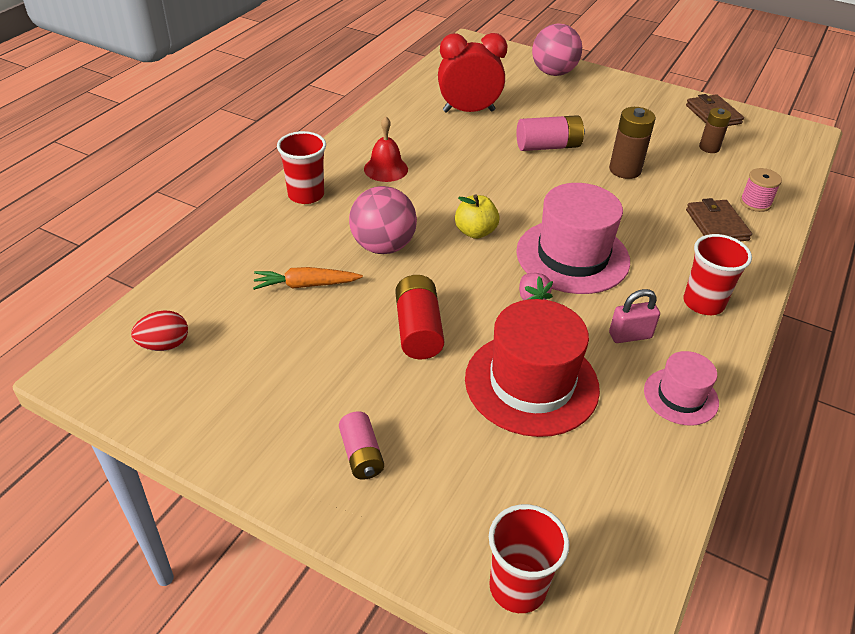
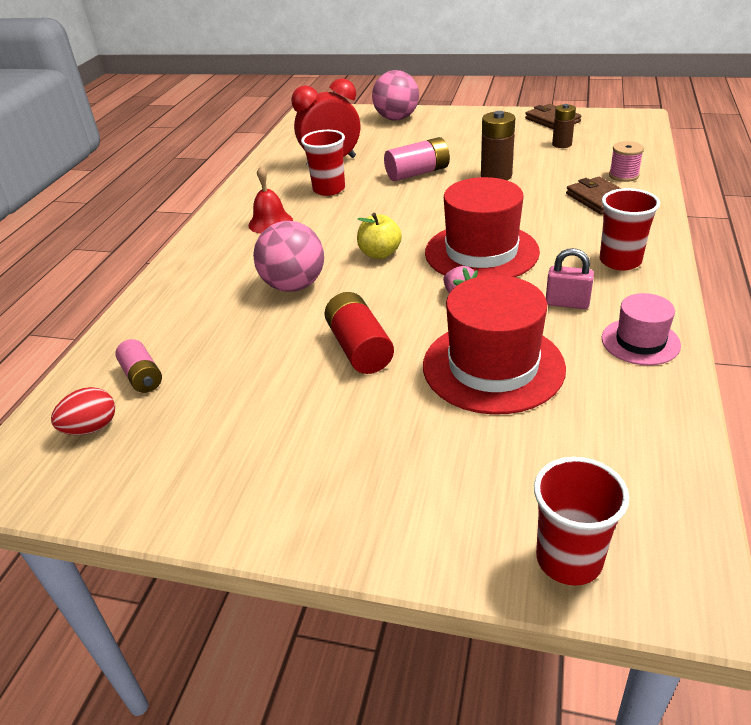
camera: 10 degrees left, 5 degrees down
orange carrot [253,267,363,290] -> none
red cup [277,131,326,204] -> red cup moved to [301,130,345,196]
pink battery [339,411,384,480] -> pink battery moved to [115,339,162,393]
pink hat [516,183,630,294] -> red hat [425,177,540,277]
pink padlock [609,289,660,343] -> pink padlock turned 45 degrees clockwise [546,248,594,309]

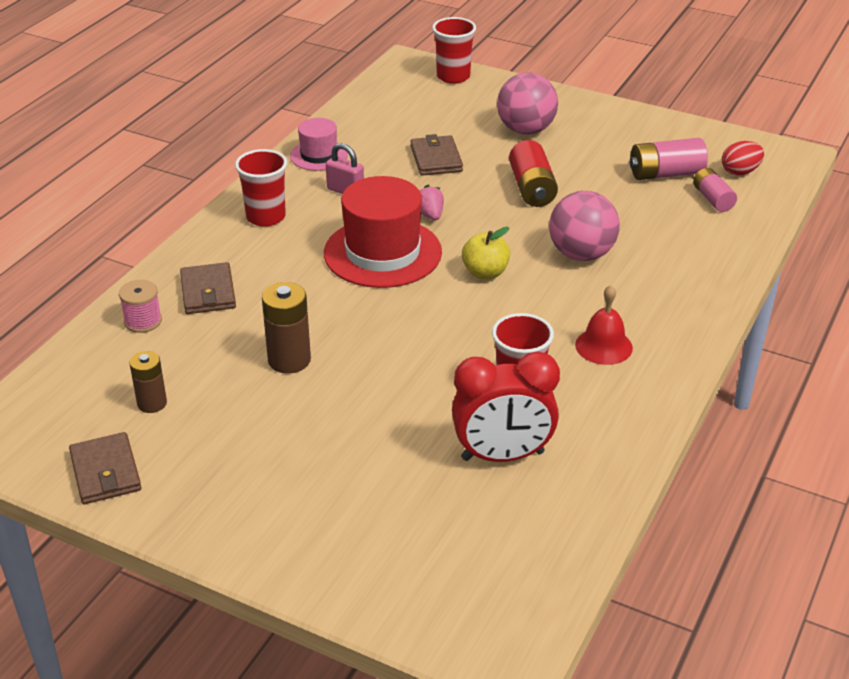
camera: 170 degrees left, 0 degrees up
pink ball [372,70,419,121] -> pink ball moved to [497,72,558,135]
pink battery [384,137,450,181] -> pink battery moved to [630,138,708,180]
red hat [423,275,566,415] -> brown wallet [411,134,463,176]

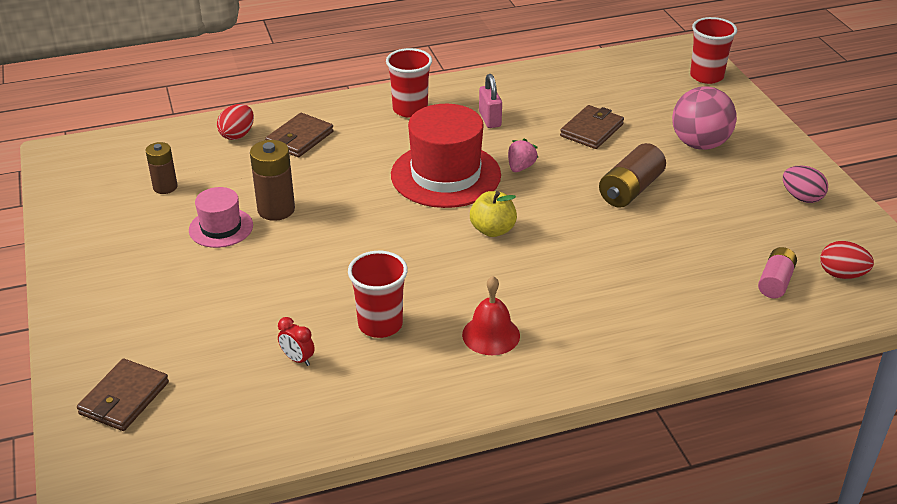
camera: 45 degrees right, 0 degrees up
brown wallet [69,432,142,504] -> brown wallet moved to [77,359,169,431]
pink spool [119,280,162,333] -> red egg [217,104,254,140]
pink hat [290,118,348,171] -> pink hat moved to [189,187,253,248]
red clock [452,351,560,462] -> red clock [278,317,315,366], size x0.41
red battery [509,140,558,207] -> brown battery [599,143,666,208]
pink ball [549,191,620,261] -> none
pink battery [630,138,708,180] -> none
none -> pink egg [783,166,828,203]

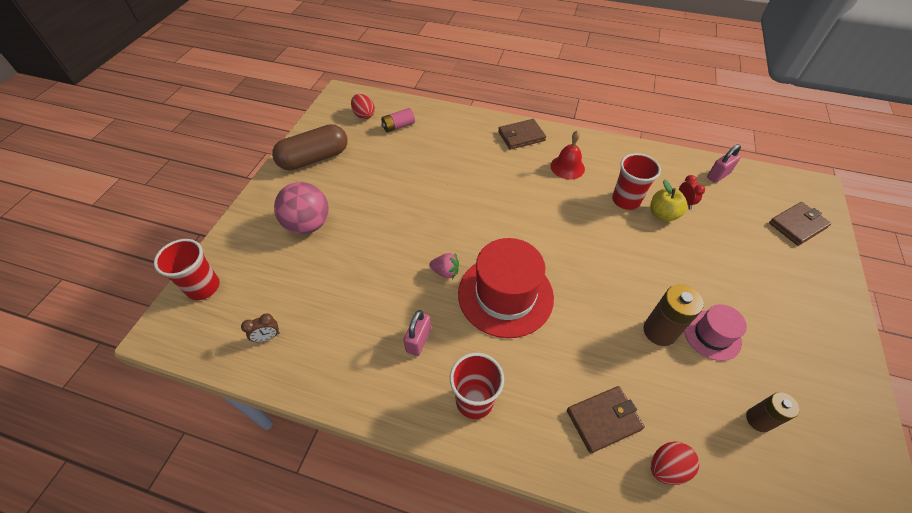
camera: 145 degrees left, 15 degrees up
yellow apple [470,191,517,237] -> yellow apple moved to [650,180,688,222]
pink strawberry [508,138,538,172] -> pink strawberry turned 135 degrees counterclockwise [429,253,459,279]
brown wallet [560,105,624,149] -> brown wallet moved to [498,119,546,150]
brown battery [599,143,666,208] -> none
pink egg [783,166,828,203] -> brown capsule [272,124,348,170]
none -> brown clock [241,313,280,342]
none -> pink padlock [707,144,741,183]

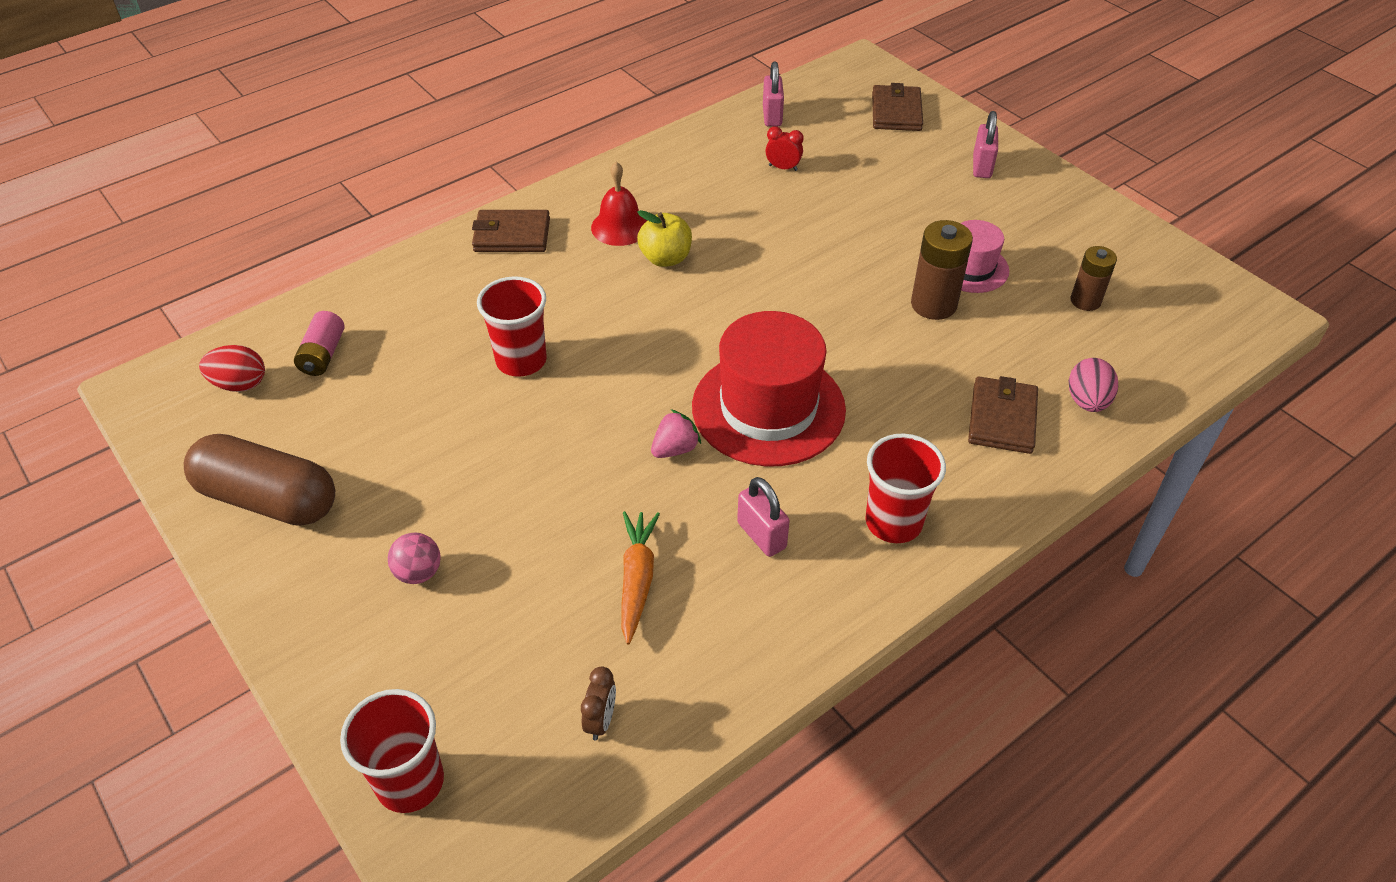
camera: 55 degrees left, 5 degrees down
brown capsule [272,124,348,170] -> brown capsule turned 75 degrees counterclockwise [184,434,335,526]
pink ball [274,182,329,234] -> pink ball [388,533,441,584], size x0.50
brown wallet [498,119,546,150] -> brown wallet turned 75 degrees clockwise [472,210,550,252]
red cup [612,153,661,210] -> red cup moved to [477,276,547,377]
yellow apple [650,180,688,222] -> yellow apple moved to [637,210,692,267]
red egg [651,442,699,485] -> pink egg [1069,358,1118,412]
none -> orange carrot [621,511,660,644]
none -> pink padlock [973,111,998,178]

